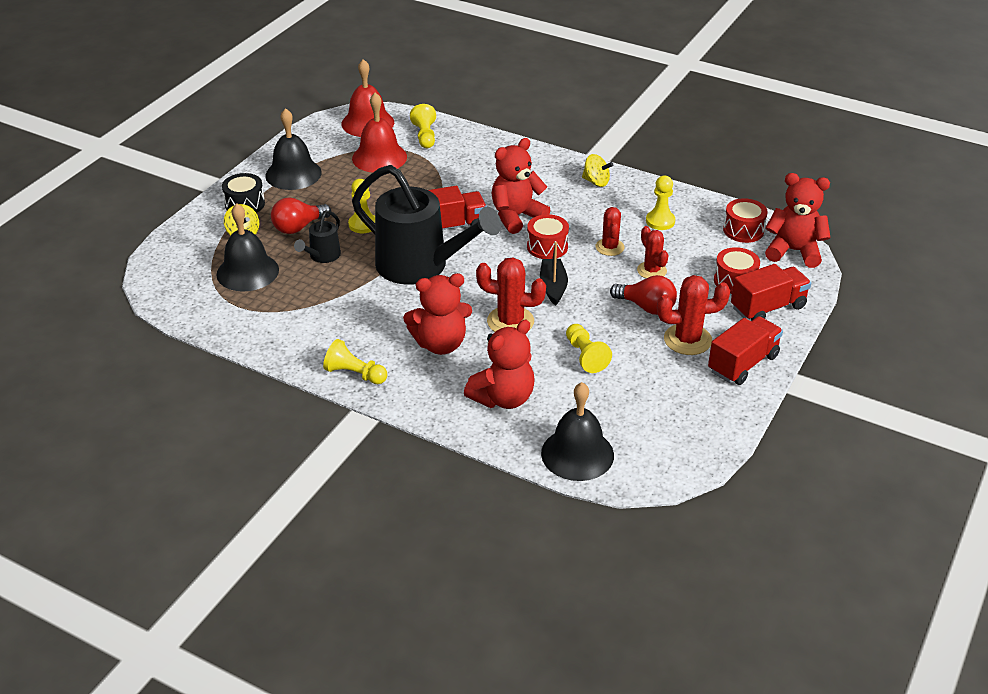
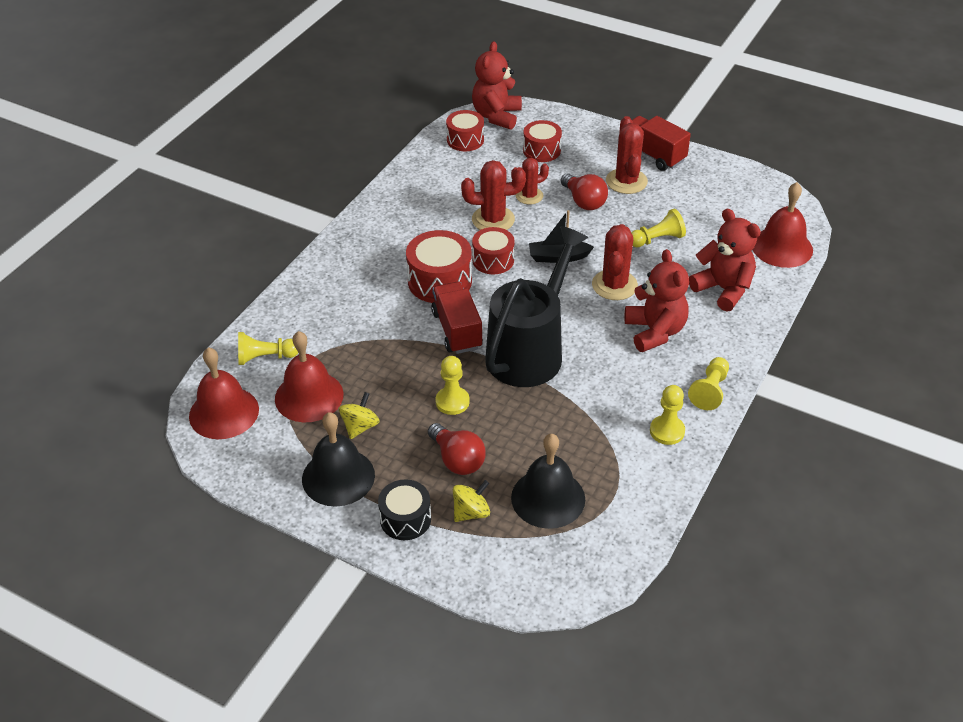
camera: 90 degrees left, 5 degrees up
black watering can [294,210,341,263] -> none
red teddy bear [491,138,550,234] -> red drum [406,230,472,303]
black bell [541,382,614,481] -> red bell [753,182,813,268]
yellow spinning top [582,154,613,187] -> yellow spinning top moved to [339,392,380,439]
red cactus [596,207,625,256] -> red cactus [461,160,526,230], size x1.51
red light bulb [610,275,677,315] -> red light bulb turned 120 degrees clockwise [561,173,608,210]
yellow pawn [646,176,675,230] -> yellow pawn moved to [650,385,685,445]
red truck [731,264,811,321] -> none

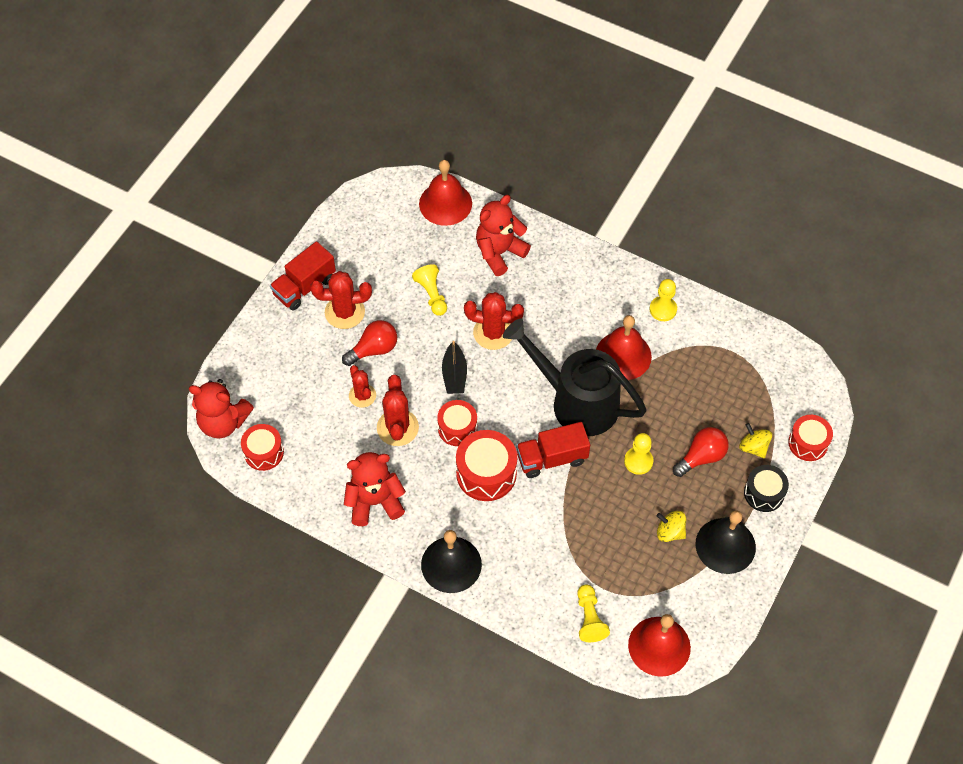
camera: 90 degrees left, 15 degrees up
red bell [275,331,344,422] -> red bell moved to [596,315,652,380]
black bell [511,434,585,529] -> black bell moved to [421,530,482,593]
red drum [523,120,562,162] -> red drum moved to [788,415,833,461]
red teddy bear [625,249,689,352] -> red teddy bear moved to [344,452,406,526]
yellow pawn [688,357,729,410] -> none

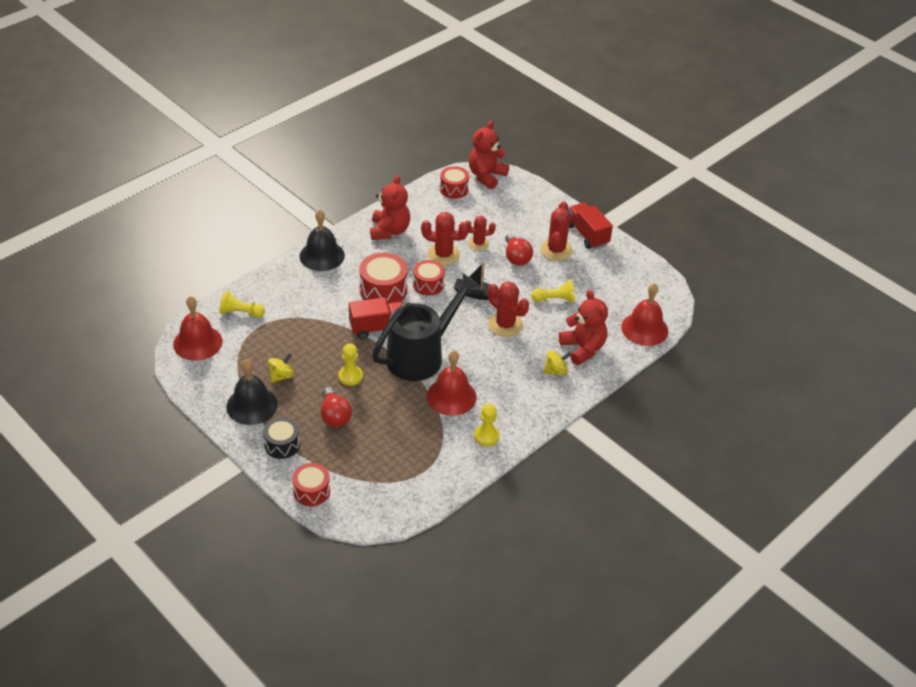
camera: 105 degrees right, 15 degrees down
red cactus [464,292,524,350] -> red cactus turned 75 degrees counterclockwise [488,282,529,337]
red truck [516,422,590,478] -> red truck turned 75 degrees clockwise [349,297,404,339]
yellow spinning top [739,423,772,458] -> yellow spinning top moved to [544,351,571,375]

